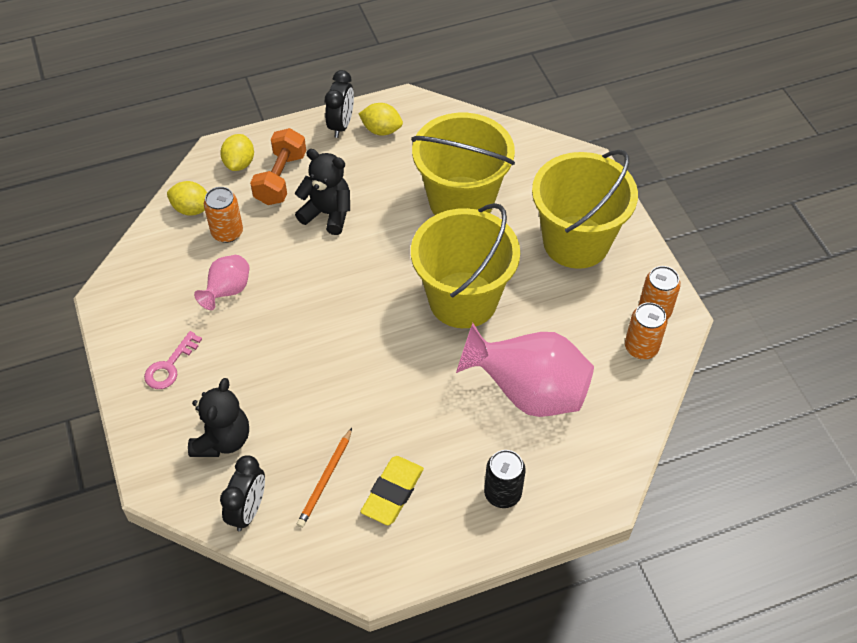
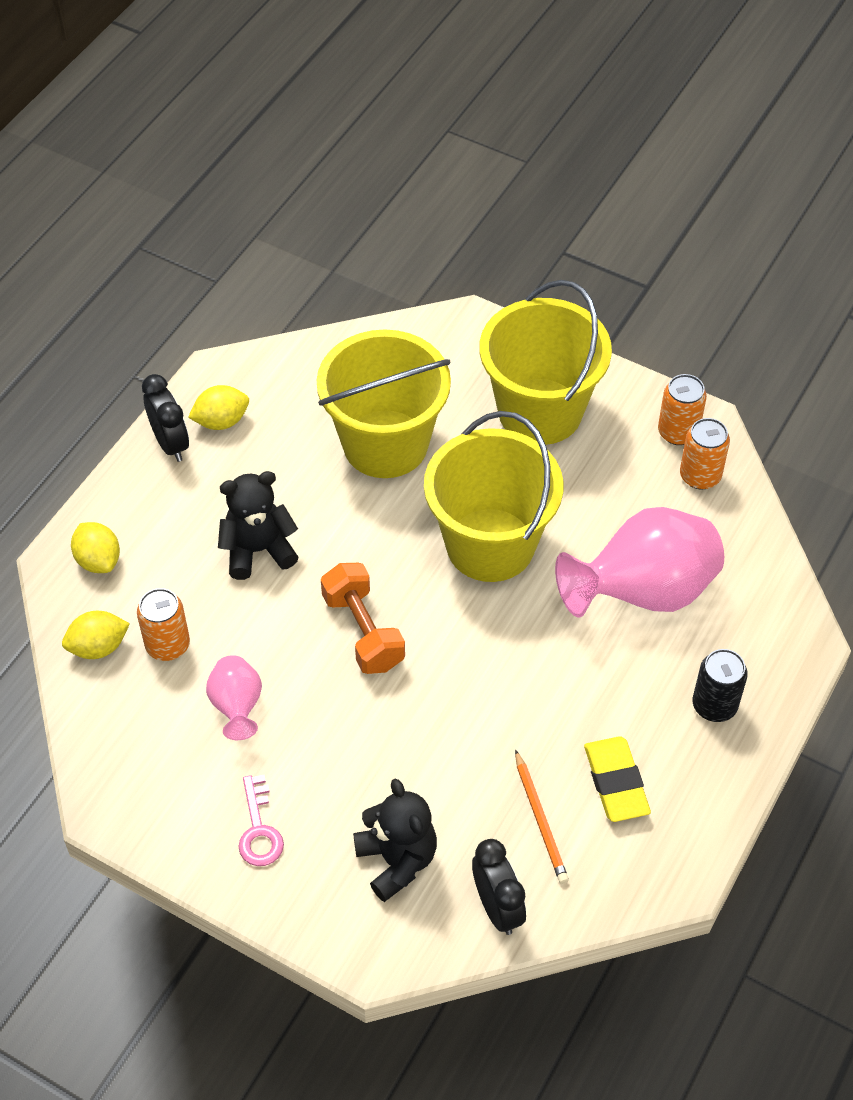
camera: 40 degrees left, 0 degrees up
orange dumbbell [250,128,306,205] -> orange dumbbell moved to [321,563,405,674]

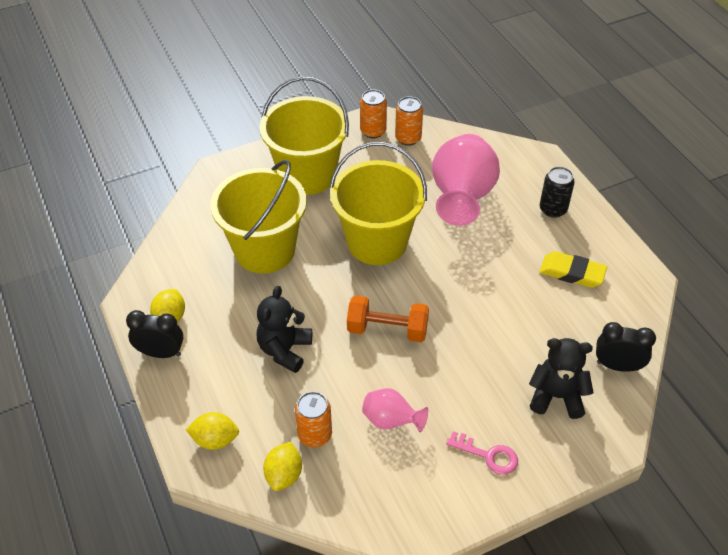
camera: 55 degrees left, 5 degrees down
orange pencil [515,749,569,884] -> none

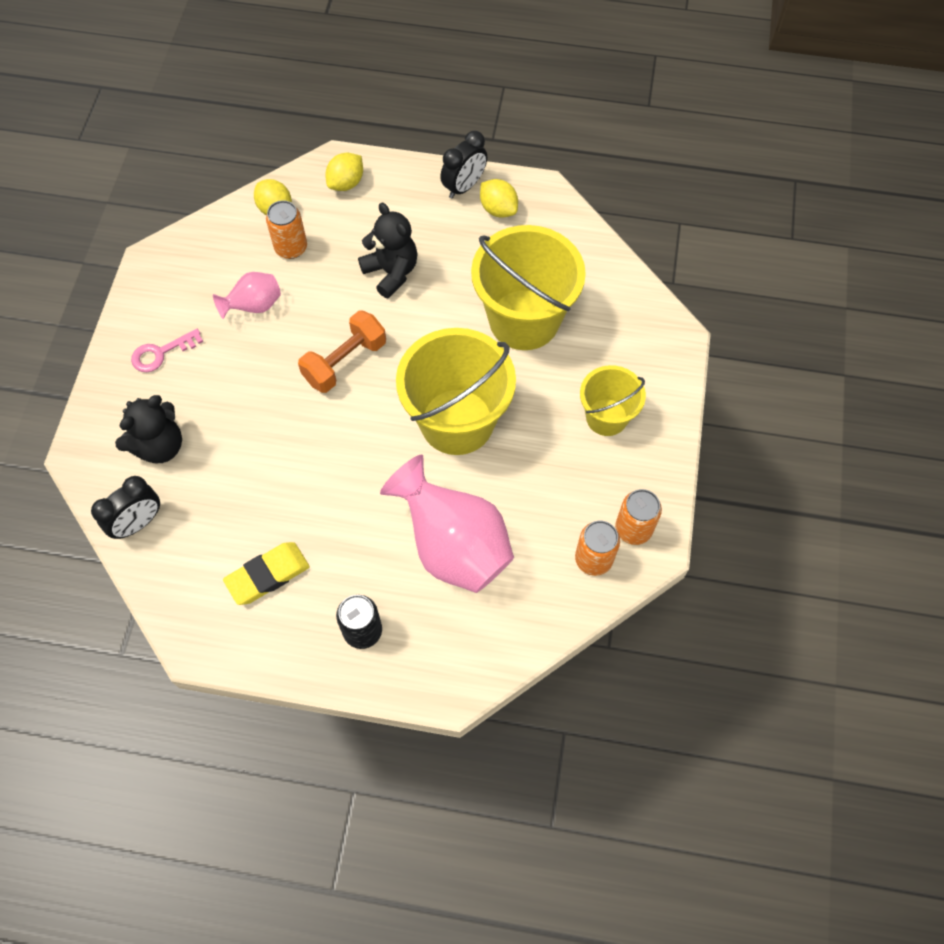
camera: 125 degrees right, 15 degrees up
yellow bucket [260,77,349,195] -> yellow bucket [580,365,646,436], size x0.57

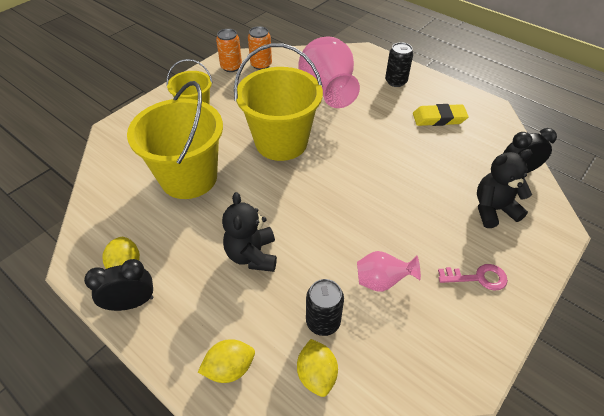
camera: 150 degrees left, 15 degrees down
orange can [266,200,307,259] -> black can [306,279,344,336]
orange dumbbell [298,310,386,393] -> none

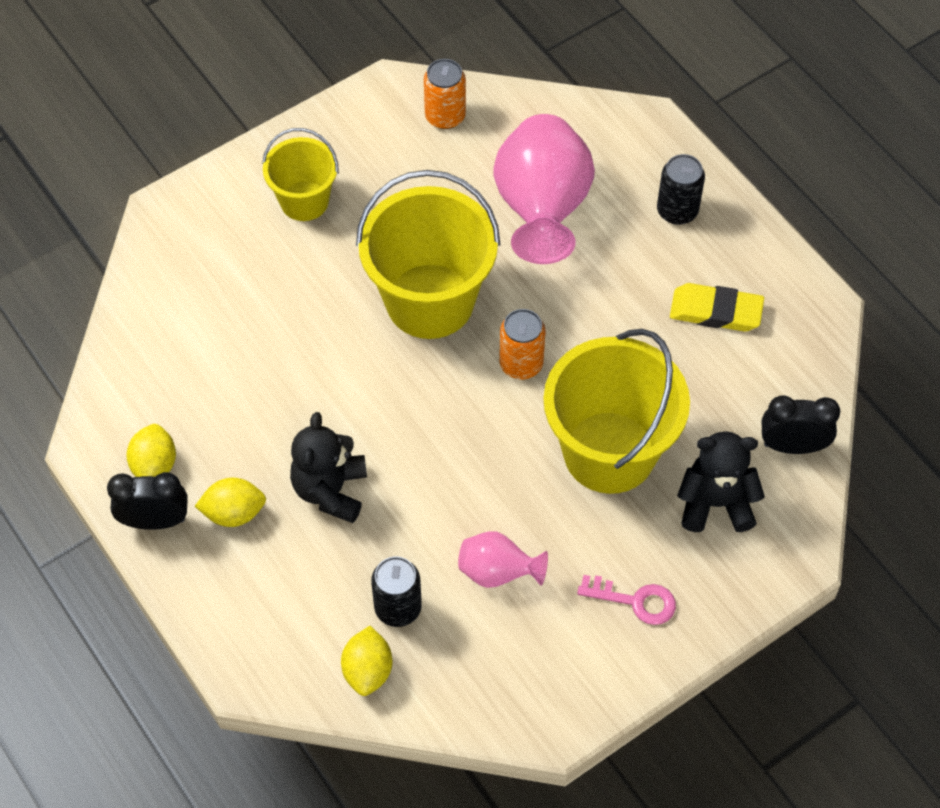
camera: 15 degrees right, 10 degrees up
yellow bucket [127,81,223,199] -> yellow bucket moved to [543,329,690,494]
yellow lemon [198,339,255,383] -> yellow lemon moved to [195,478,266,527]
orange can [216,29,242,72] -> orange can moved to [499,309,546,379]

